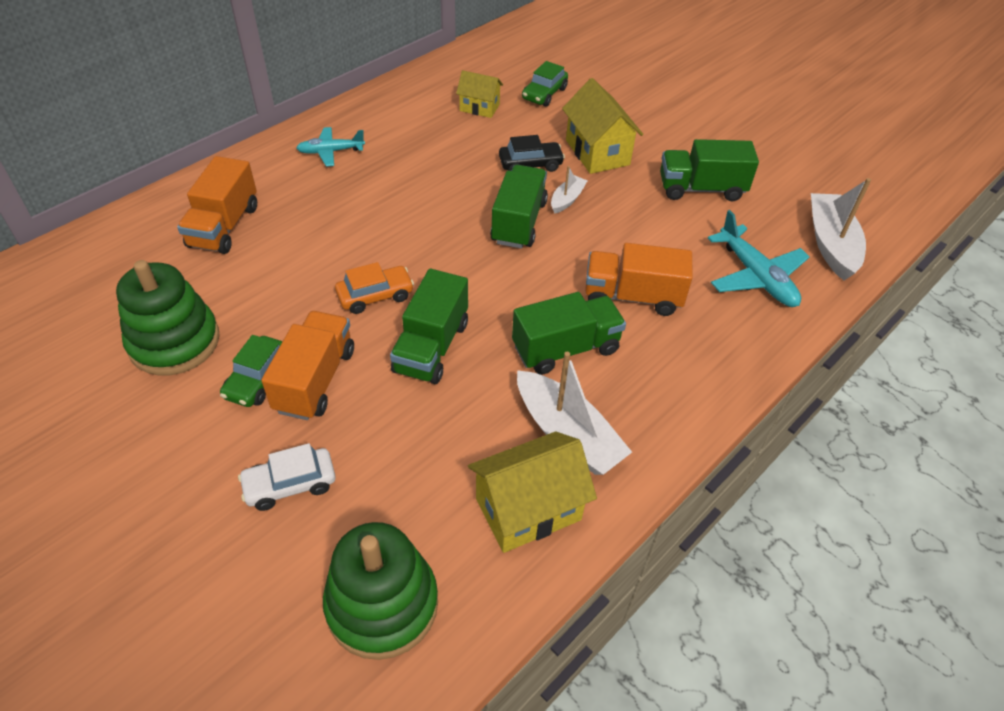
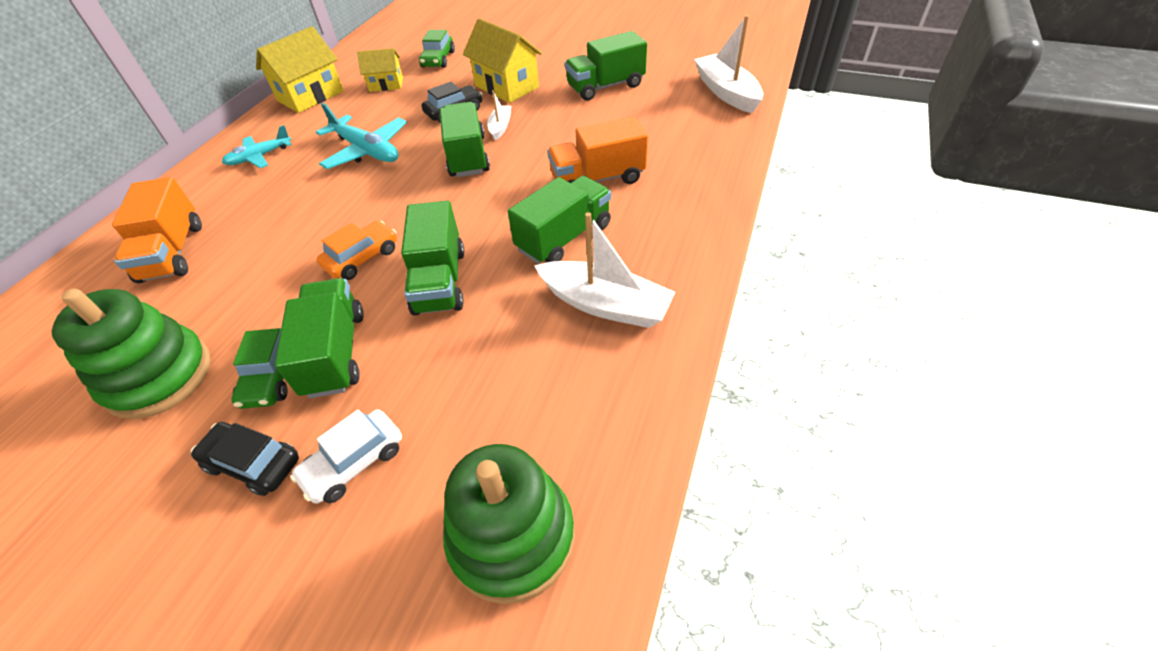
camera: 20 degrees left, 0 degrees up
orange truck [261,311,354,420] -> green truck [275,278,364,398]
yellow house [468,431,597,553] -> yellow house moved to [256,26,344,113]
turquoise plane [708,210,810,307] -> turquoise plane moved to [316,103,407,169]
none -> black car [191,422,299,496]

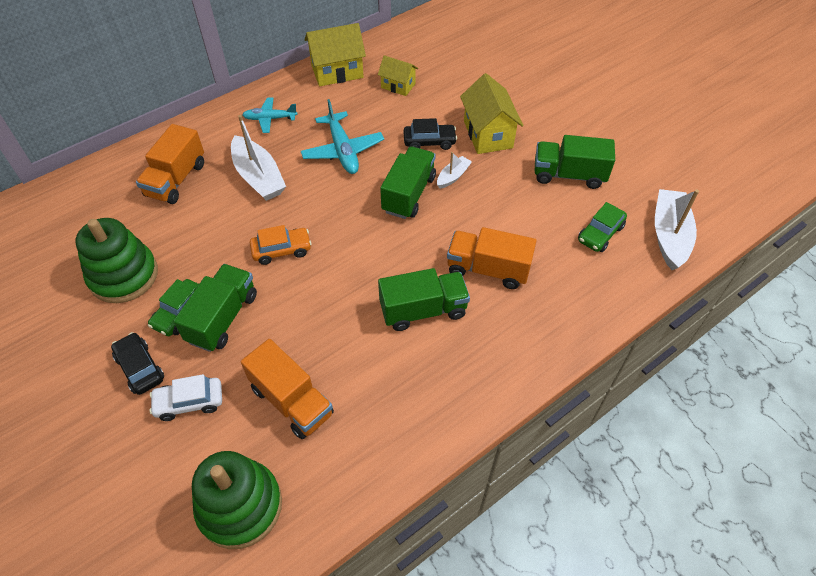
camera: 30 degrees right, 5 degrees up
green truck [401,200,465,316] -> none
green car [419,30,455,68] -> green car moved to [578,202,627,252]
white boat [534,212,675,328] -> white boat moved to [231,115,286,201]
none -> orange truck [241,339,334,439]

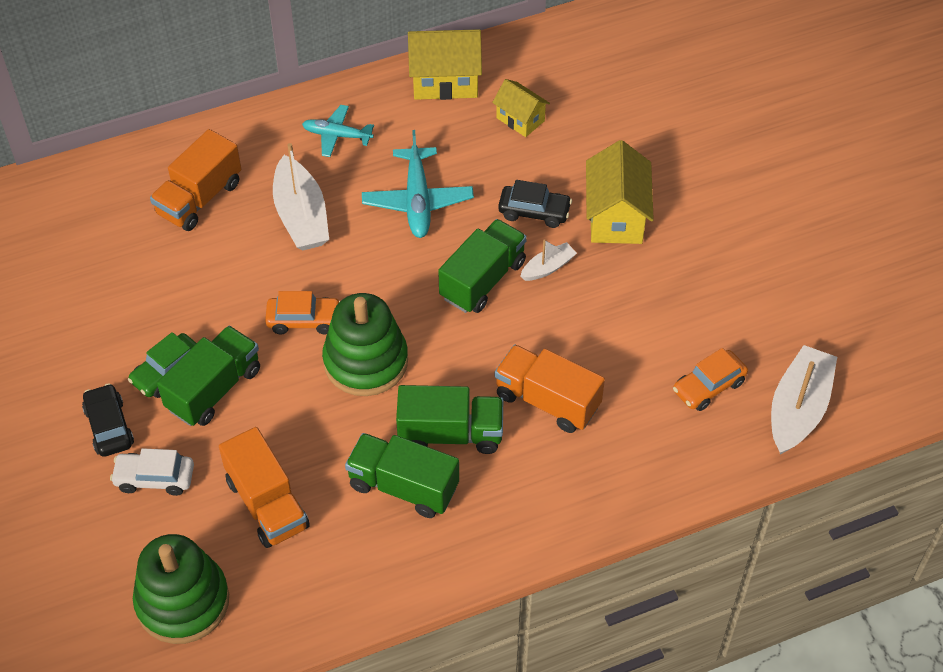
camera: 15 degrees right, 0 degrees up
green stacking toy [76,218,158,303] -> green stacking toy moved to [322,293,408,396]
green truck [535,135,615,189] -> green truck moved to [345,433,459,518]
green car [578,202,627,252] -> orange car [673,348,748,411]

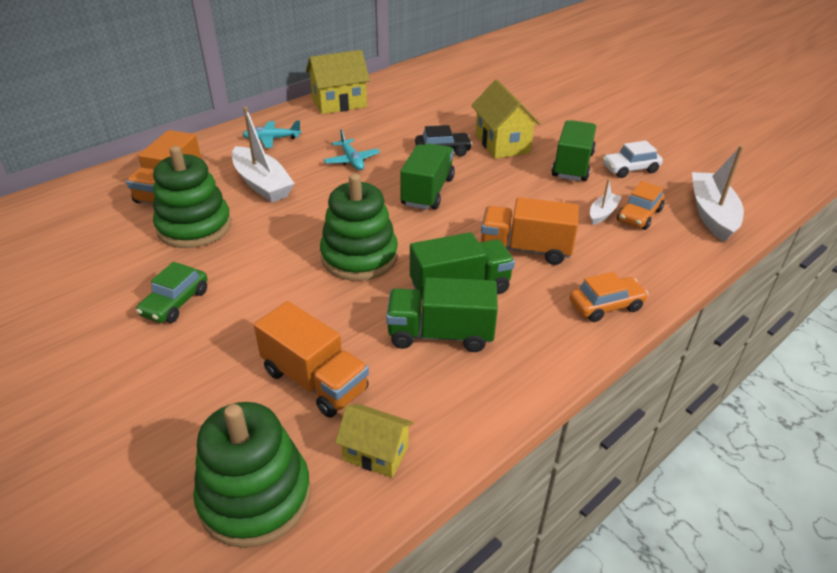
camera: 20 degrees left, 15 degrees down
black car [82,383,134,457] -> none
white car [110,448,194,496] -> white car moved to [602,141,663,178]
green truck [157,326,260,426] -> green truck moved to [551,120,596,181]
orange car [265,291,340,335] -> orange car moved to [570,272,649,322]
turquoise plane [362,130,474,238] -> turquoise plane [324,129,380,170], size x0.64
yellow house [492,79,550,137] -> yellow house moved to [335,404,414,478]
white boat [520,239,577,281] -> white boat moved to [590,179,621,225]
none -> green stacking toy [153,146,231,248]

